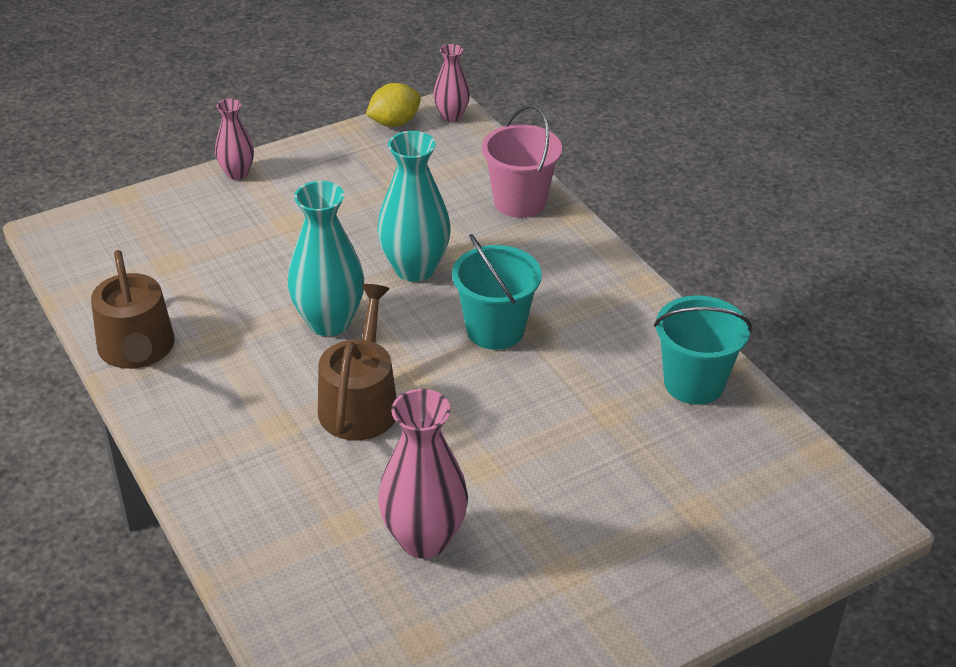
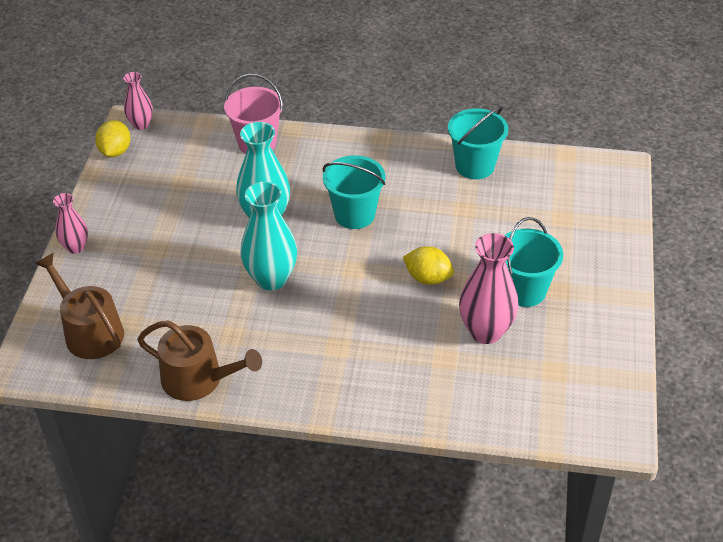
camera: 50 degrees left, 5 degrees up
brown watering can [318,284,397,441] -> brown watering can moved to [35,253,124,359]
none -> yellow lemon [403,246,454,285]
none -> turquoise bucket [504,217,563,307]

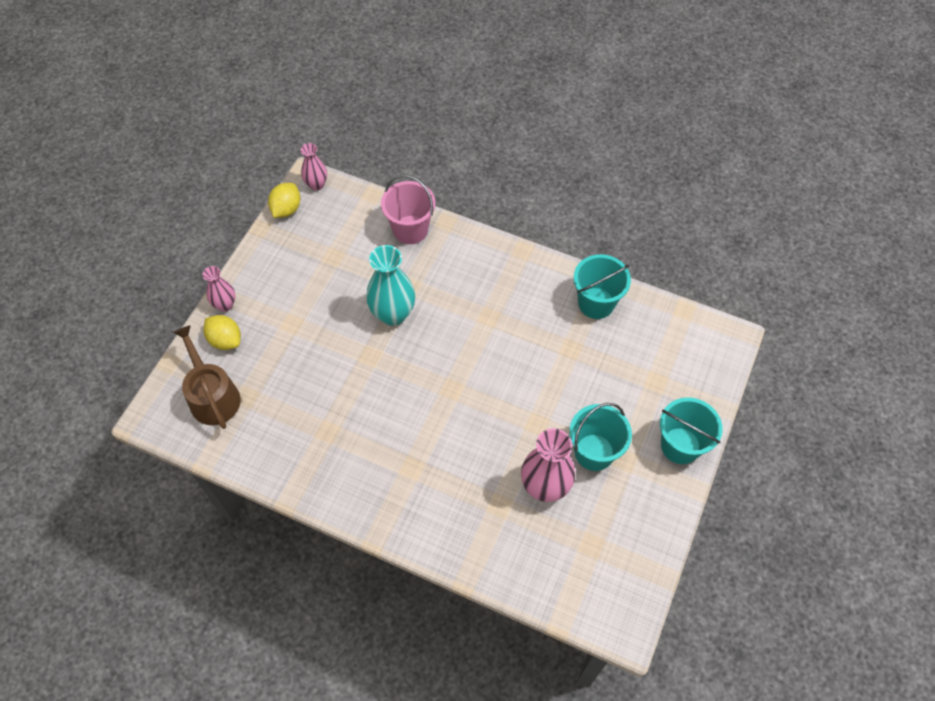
camera: 15 degrees right, 15 degrees up
brown watering can [137,321,262,401] -> none
turquoise vase [241,182,297,291] -> none
turquoise bucket [323,155,386,229] -> turquoise bucket moved to [660,397,723,464]
yellow lemon [403,246,454,285] -> yellow lemon moved to [203,315,241,350]

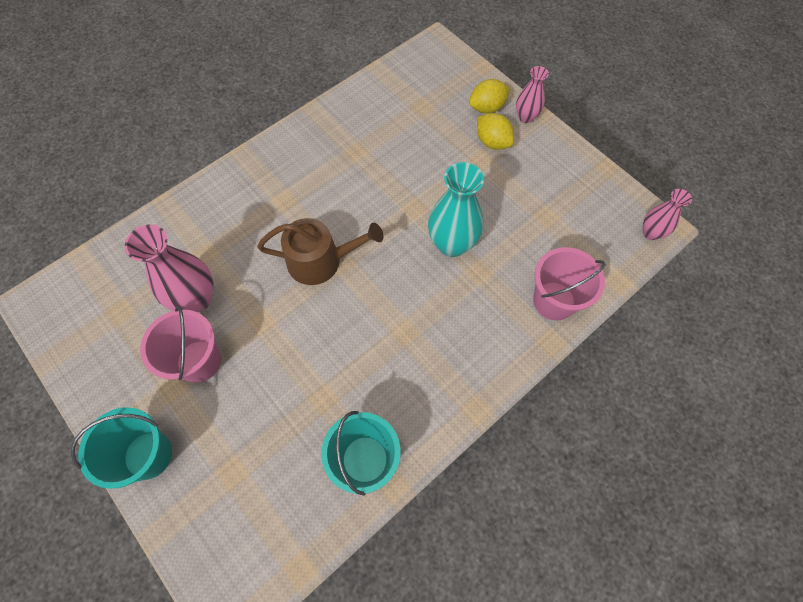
camera: 115 degrees right, 5 degrees up
brown watering can [173,325,241,429] -> brown watering can moved to [257,218,384,285]
yellow lemon [268,183,300,218] -> yellow lemon moved to [477,113,514,150]
turquoise bucket [569,403,632,471] -> pink bucket [140,306,221,383]

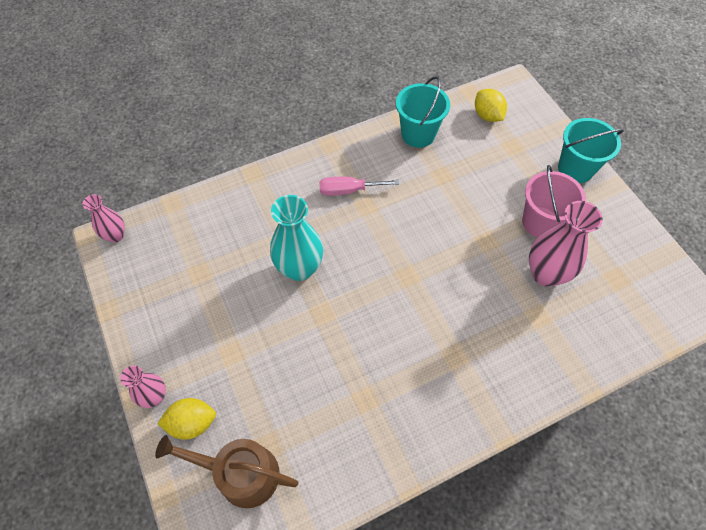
camera: 165 degrees left, 5 degrees down
brown watering can [257,218,384,285] -> brown watering can moved to [155,435,298,508]
yellow lemon [477,113,514,150] -> yellow lemon moved to [475,89,507,122]
pink bucket [533,247,606,321] -> none
none -> pink screwdriver [319,177,399,196]

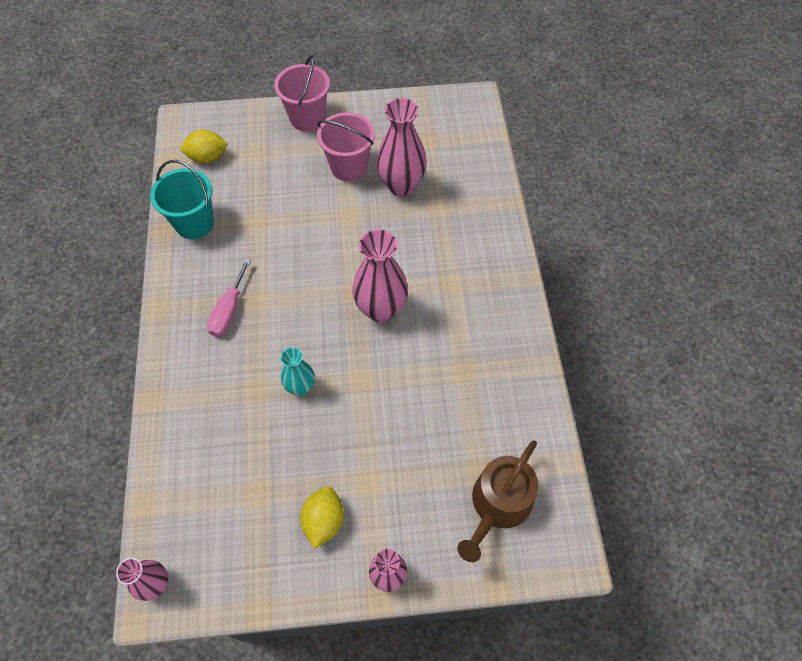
camera: 70 degrees left, 0 degrees up
yellow lemon [157,398,216,440] -> yellow lemon moved to [300,486,344,549]
turquoise vase [270,195,323,281] -> turquoise vase [280,347,315,396], size x0.58
turquoise bucket [558,118,624,183] -> pink bucket [274,55,330,132]
none -> pink vase [352,229,408,323]

